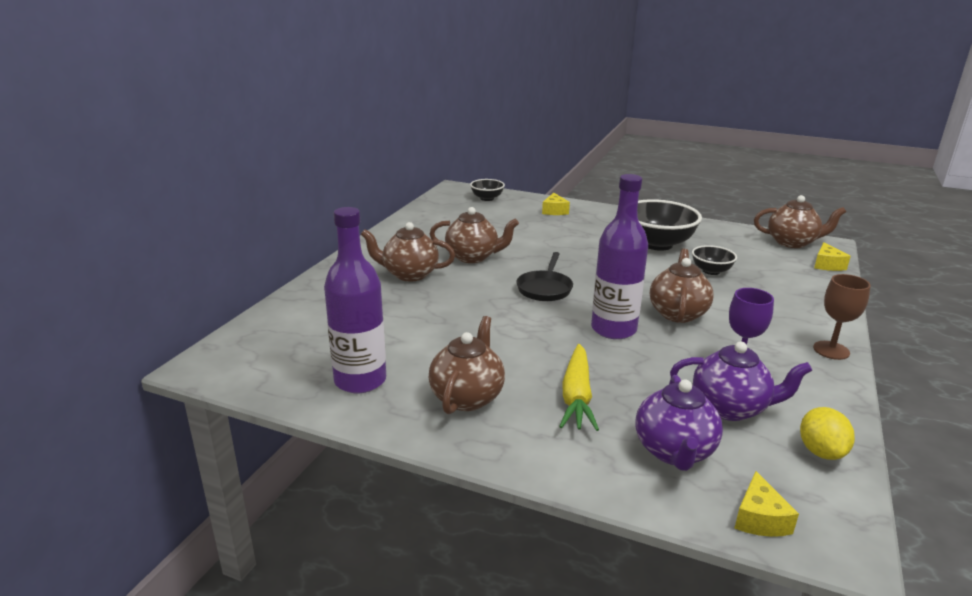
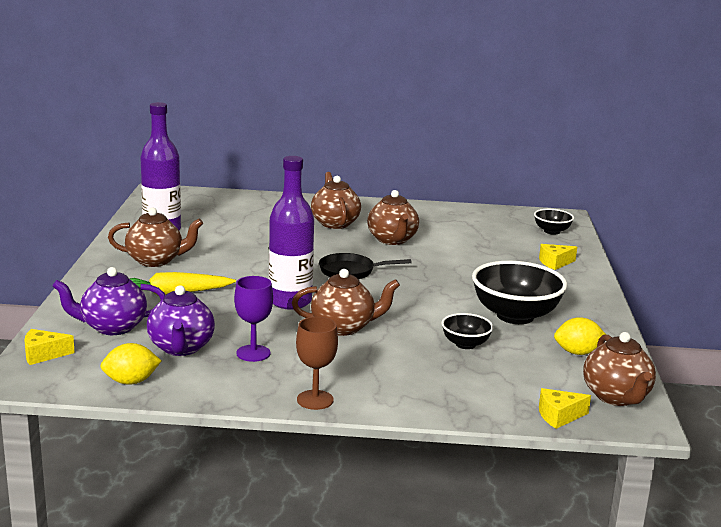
camera: 70 degrees right, 5 degrees down
none -> yellow lemon [554,317,606,355]

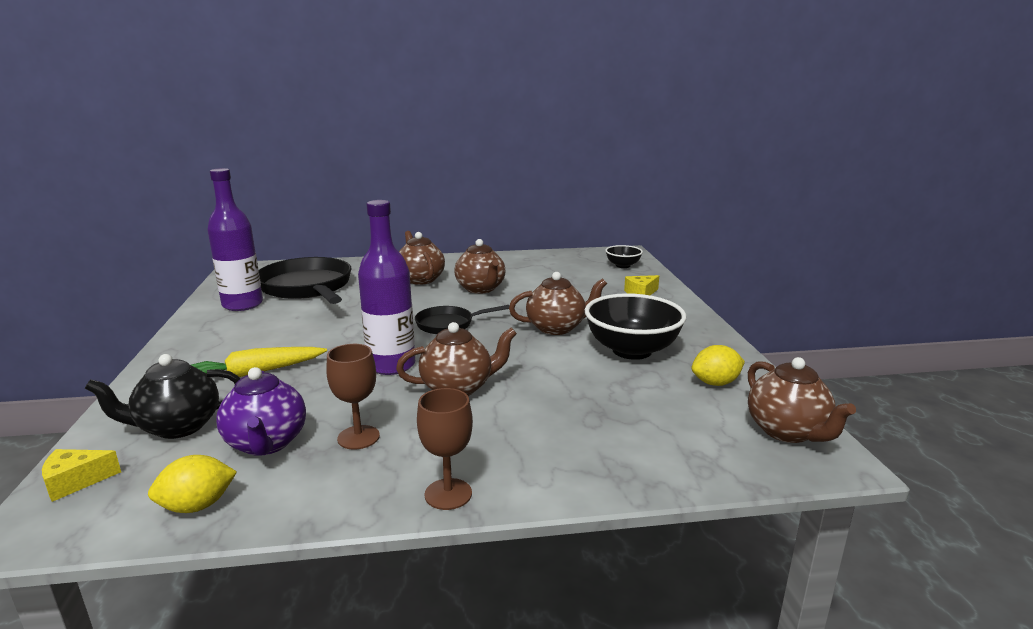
camera: 10 degrees left, 0 degrees up
purple teapot [52,267,165,335] -> black teapot [85,354,240,439]
brown teapot [108,208,203,267] -> brown teapot moved to [509,272,607,335]
purple goblet [234,276,273,362] -> brown goblet [326,344,380,449]
black bowl [441,313,494,349] -> none
yellow cheese [539,388,591,429] -> none
none -> black pan [259,257,351,304]

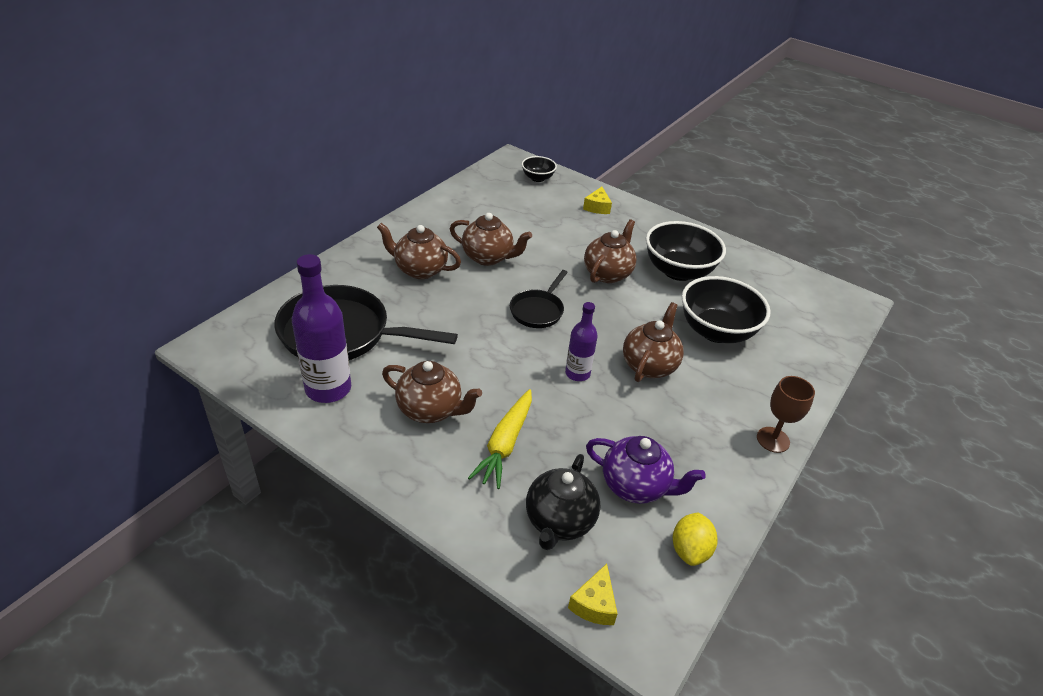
camera: 50 degrees left, 20 degrees up
brown goblet [326,344,380,449] -> none
purple bottle [358,200,415,375] -> purple bottle [565,302,598,381], size x0.59
yellow lemon [692,345,745,386] -> none
brown teapot [748,357,856,443] -> brown teapot moved to [382,361,482,423]
none -> black bowl [682,276,771,343]

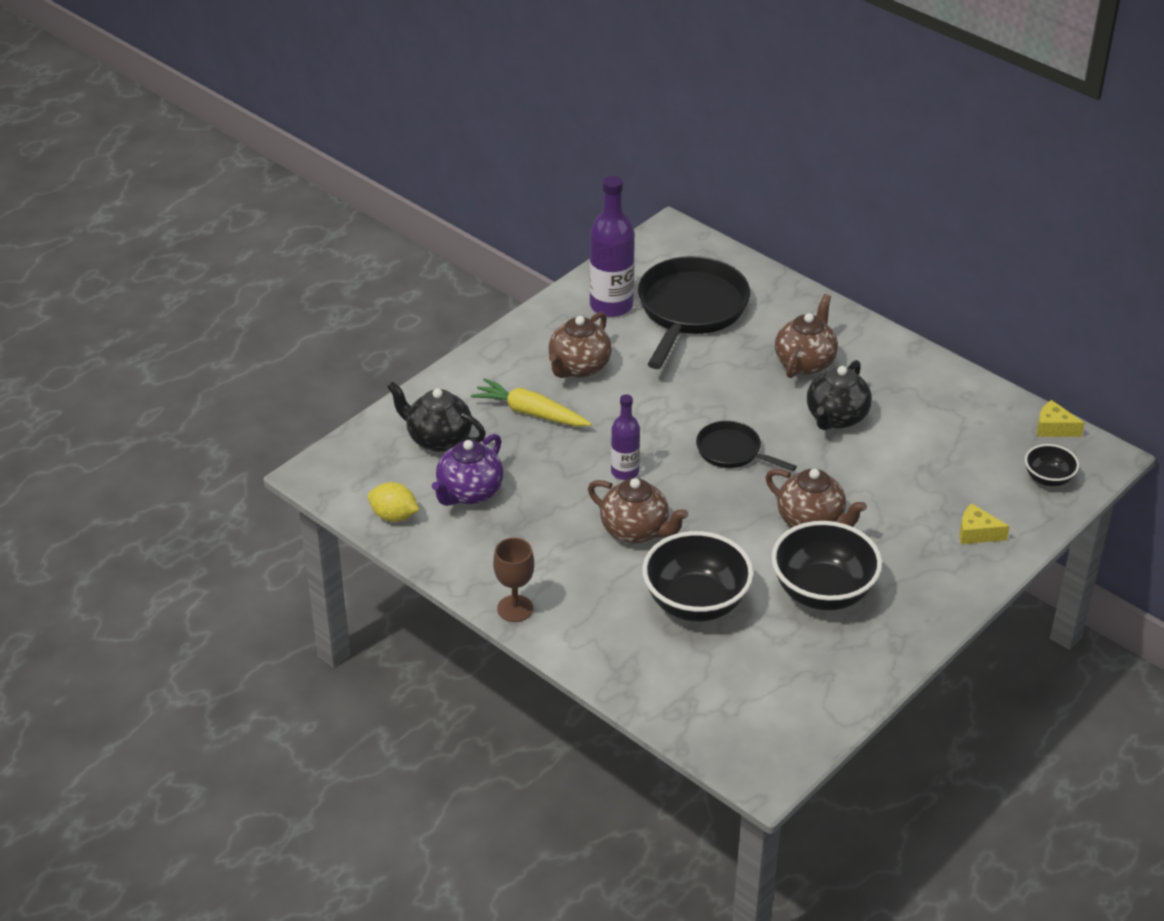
camera: 100 degrees right, 0 degrees up
brown teapot [450,213,532,266] -> black teapot [807,360,872,430]
yellow cheese [568,564,618,625] -> yellow cheese moved to [1037,400,1085,437]

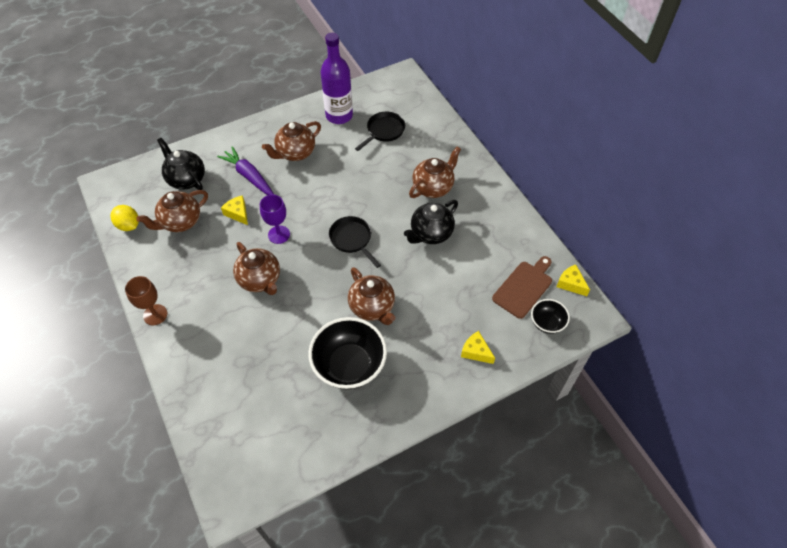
camera: 20 degrees right, 15 degrees up
purple teapot [432,434,503,506] -> brown teapot [136,190,208,232]
yellow carrot [471,378,591,426] -> purple carrot [217,146,274,195]
purple bottle [611,394,640,480] -> purple goblet [260,195,290,244]
black pan [638,256,750,369] -> black pan [355,112,405,151], size x0.53
black bowl [642,531,754,621] -> none
none -> yellow cheese [221,195,248,225]
none -> brown cutting board [492,256,552,319]

